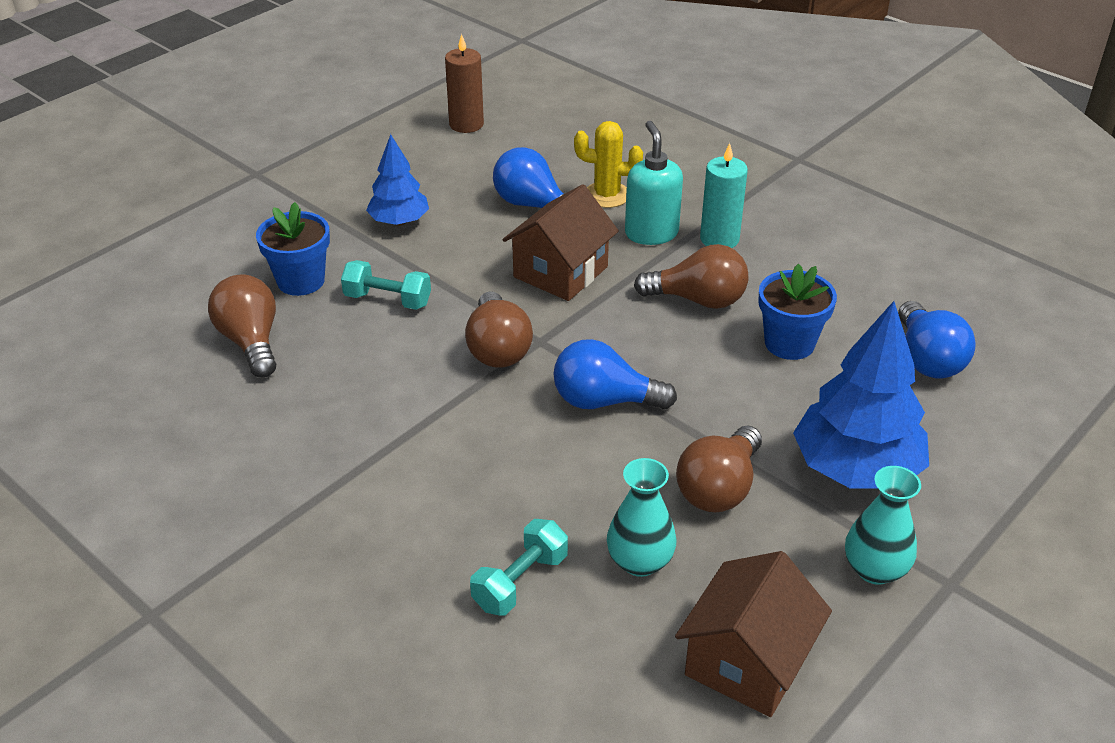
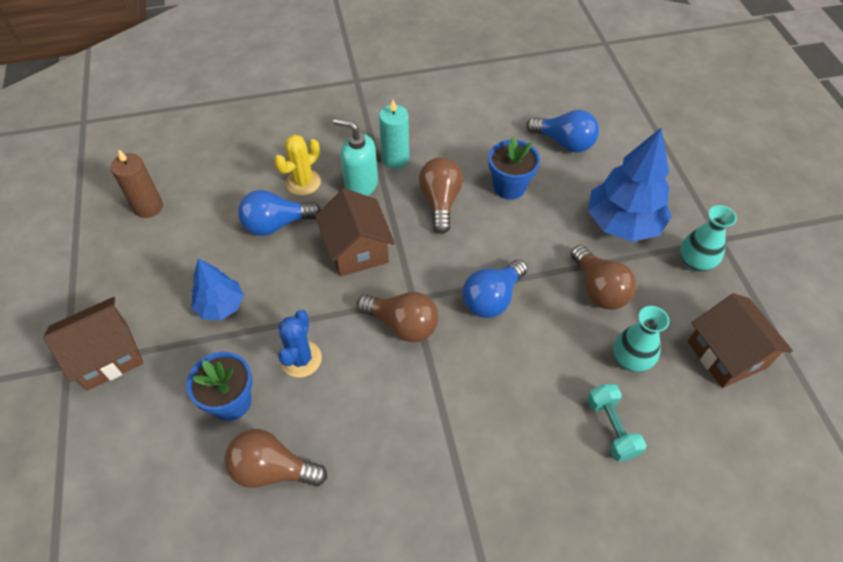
camera: 55 degrees left, 15 degrees up
turquoise dumbbell [341,260,431,310] -> blue cactus [278,310,322,378]
brown light bulb [634,244,748,309] -> brown light bulb turned 45 degrees counterclockwise [419,157,463,234]
none -> brown house [43,297,144,391]

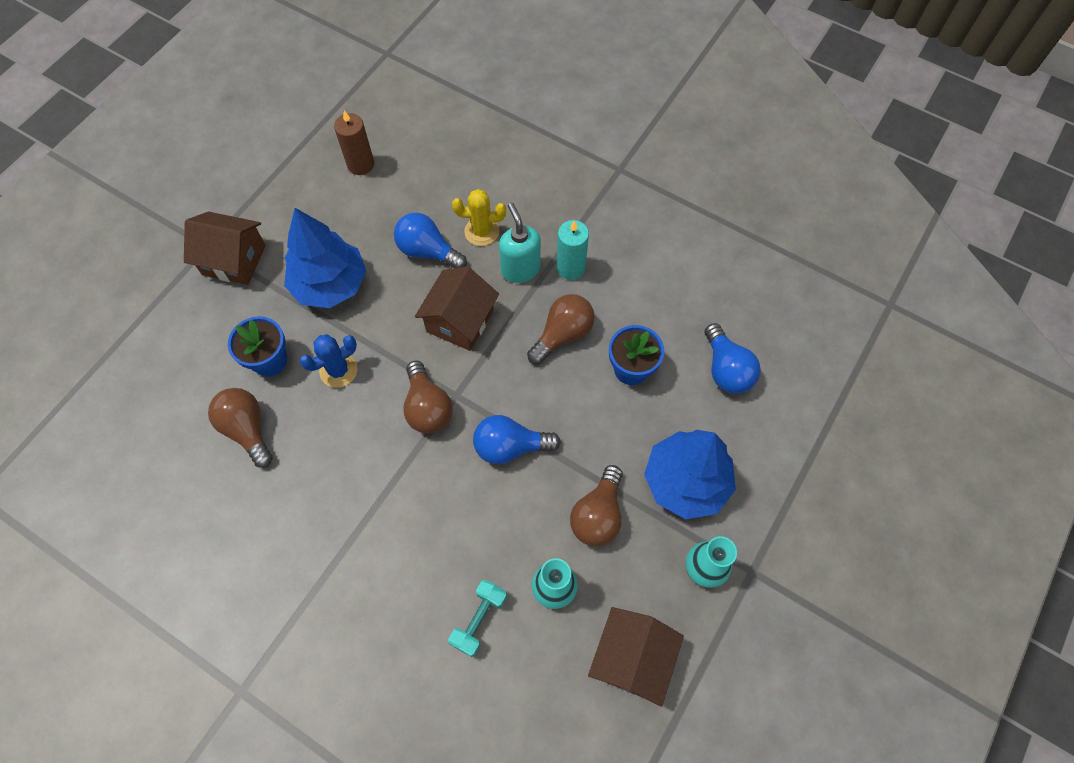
camera: 45 degrees right, 10 degrees up
blue tree [191,258,244,320] -> blue tree [284,208,366,308], size x1.70

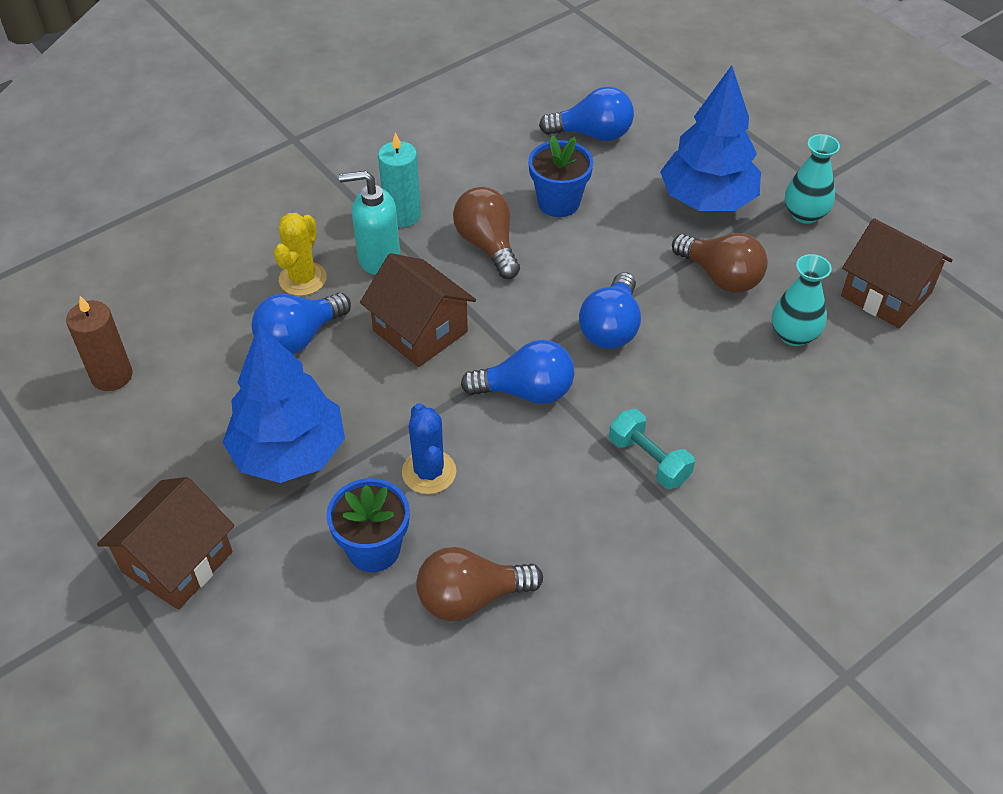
camera: 70 degrees left, 15 degrees down
brown light bulb [403,361,453,433] -> blue light bulb [461,340,574,404]
turquoise dumbbell [448,580,507,657] -> turquoise dumbbell moved to [609,409,695,489]

